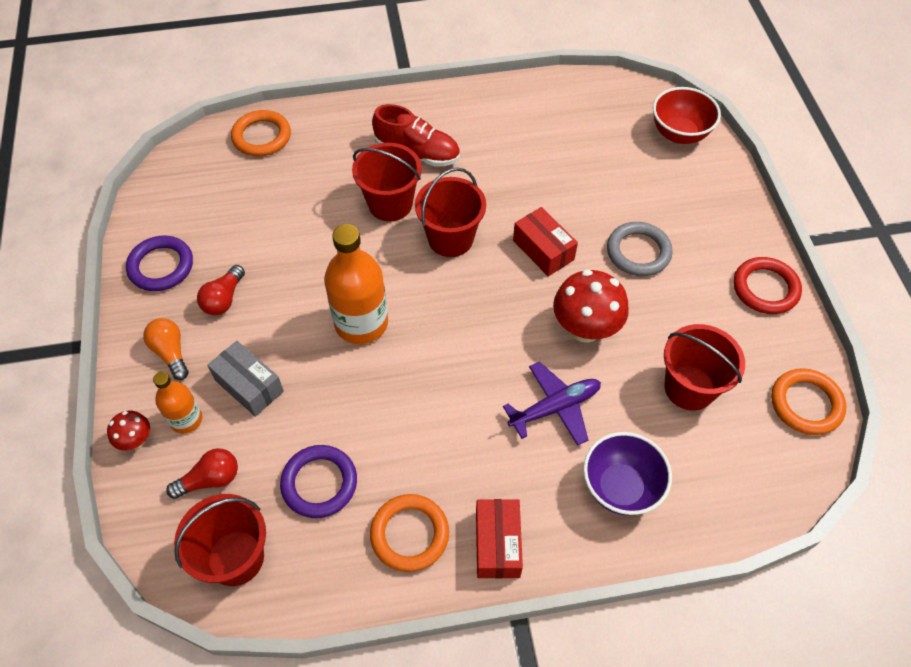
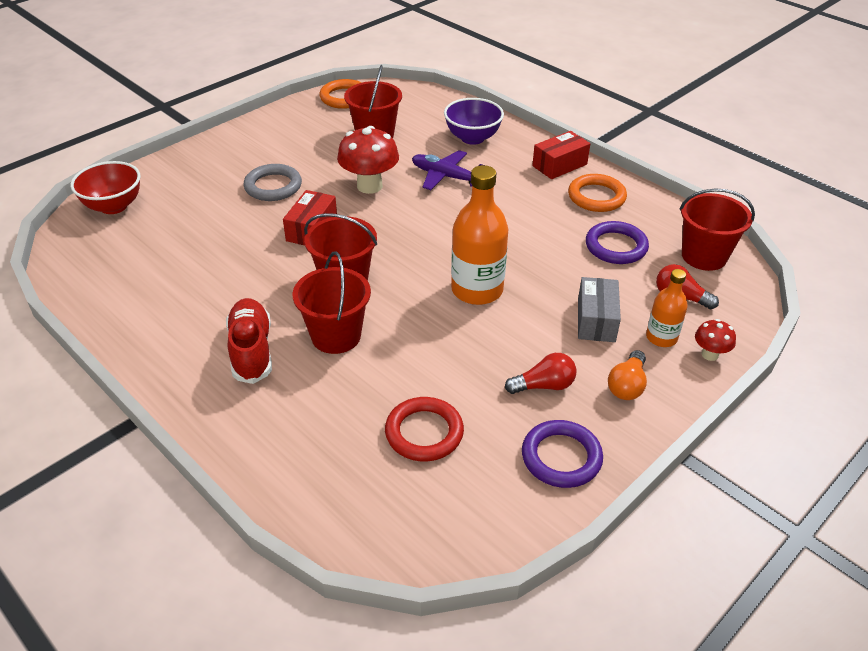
camera: 125 degrees left, 15 degrees down
orange ring [231,110,291,156] -> none
red ring [734,257,802,314] -> red ring moved to [385,397,464,461]

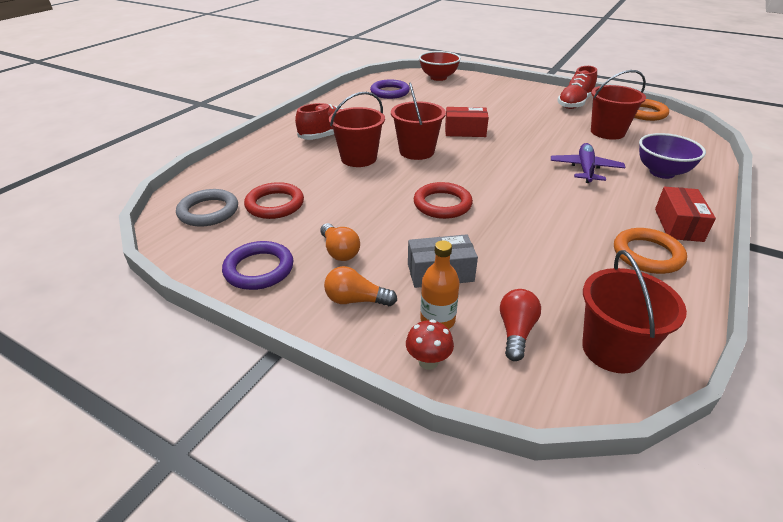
camera: 75 degrees right, 5 degrees down
grey ring [244,164,302,201] -> grey ring moved to [176,189,238,227]
red mushroom [337,126,399,194] -> none
orange bottle [451,165,509,305] -> red ring [414,182,473,219]
red light bulb [505,353,576,394] -> orange light bulb [320,223,360,261]
red box [532,131,590,179] -> red box turned 60 degrees clockwise [655,187,716,242]
purple ring [586,221,649,264] -> purple ring moved to [370,79,410,99]
none -> red shoe [557,66,597,109]

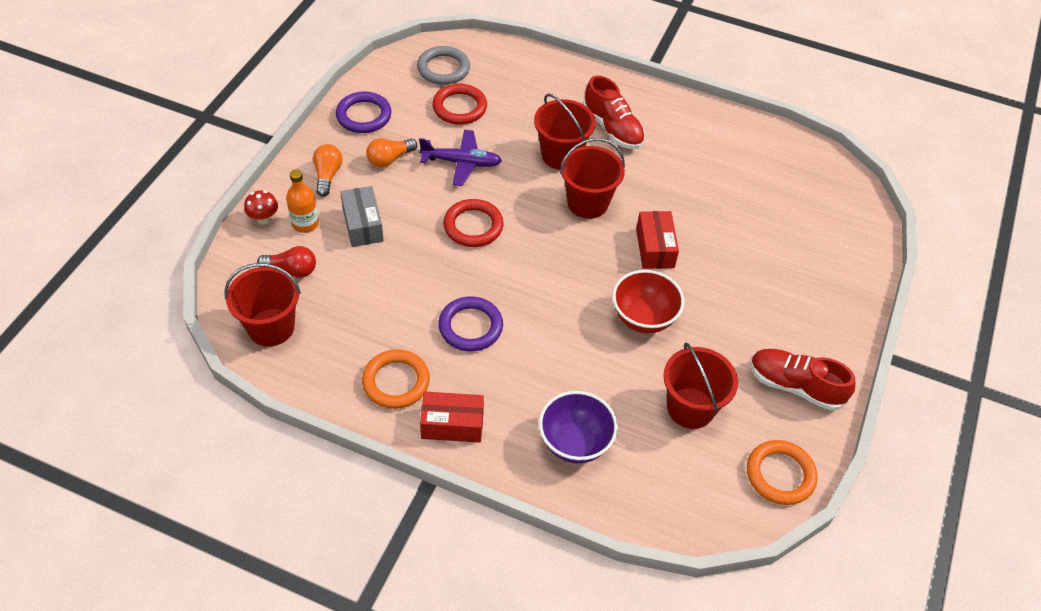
camera: 80 degrees right, 15 degrees up
purple ring [370,79,410,99] -> purple ring moved to [438,296,503,351]
red bowl [419,51,461,81] -> red bowl moved to [612,270,684,333]
purple plane [551,143,626,183] -> purple plane moved to [419,130,502,186]

